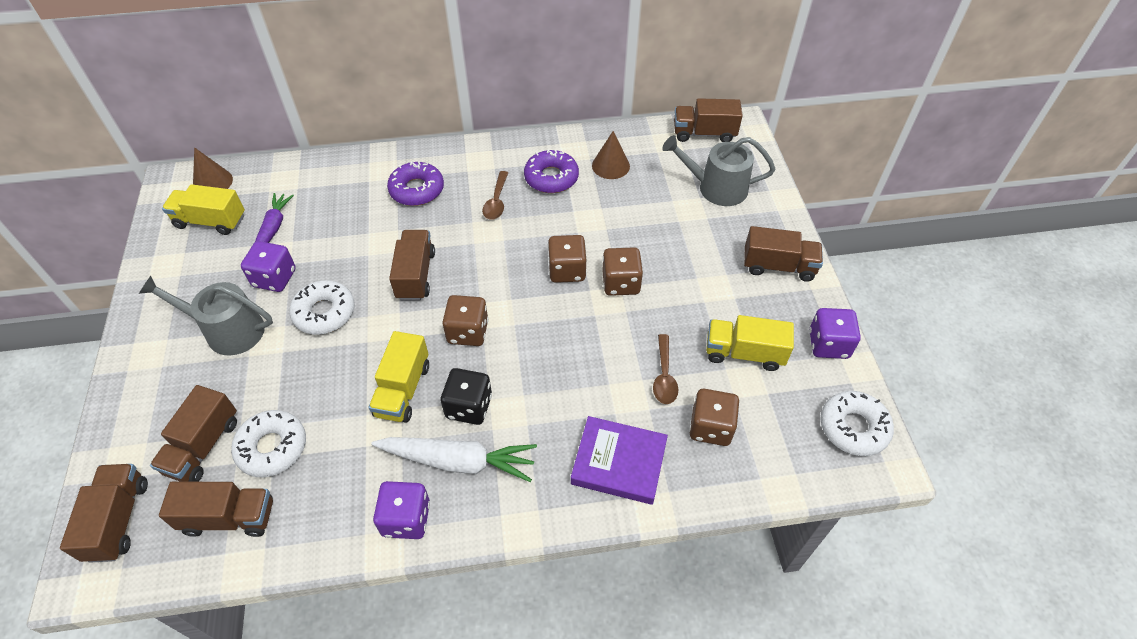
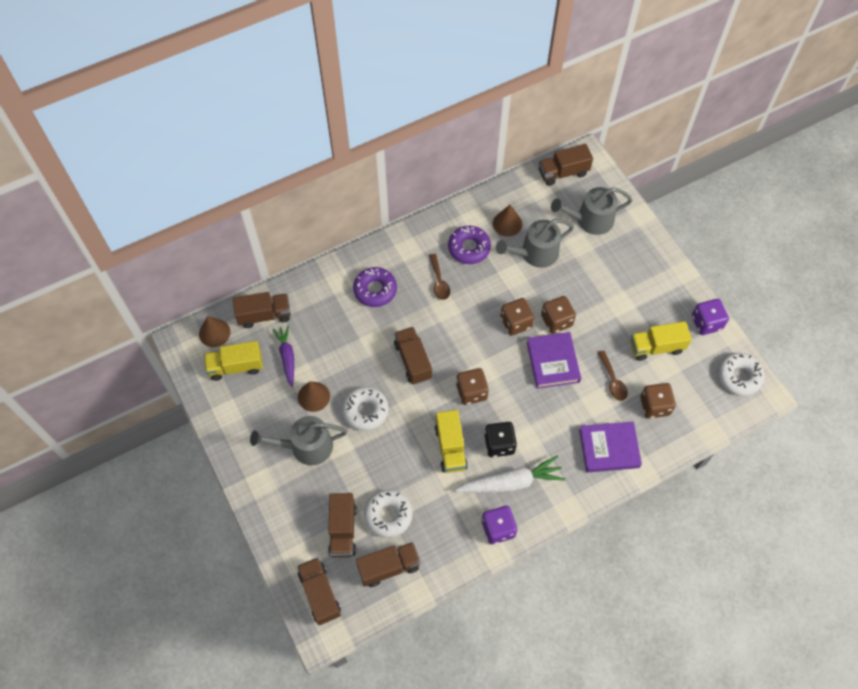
camera: 20 degrees left, 10 degrees up
purple dice [241,241,296,292] -> brown cone [298,381,330,412]
brown truck [744,226,823,282] -> brown truck moved to [233,292,291,328]
none -> grey watering can [496,219,574,268]
none -> purple book [527,332,581,389]

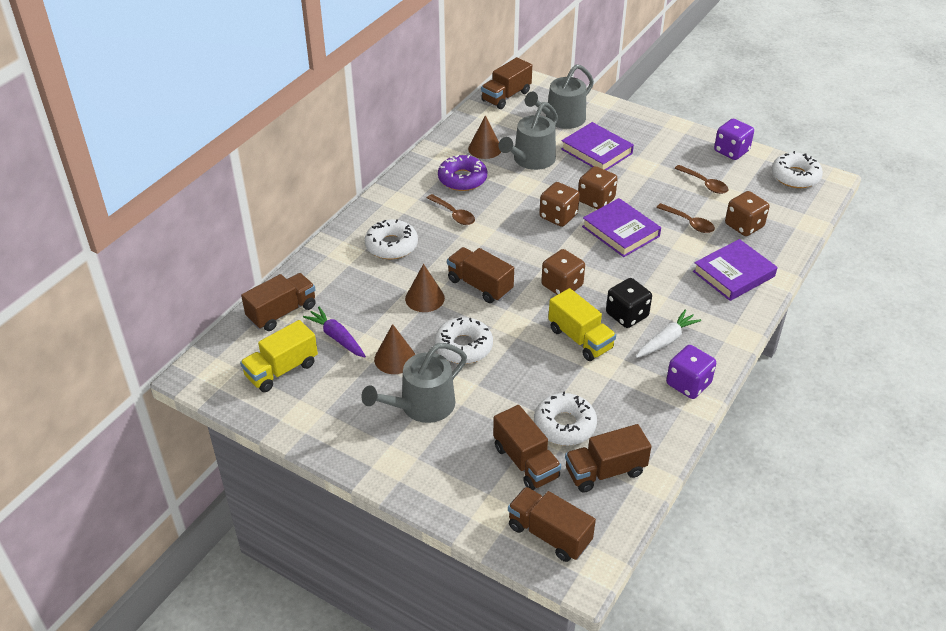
camera: 30 degrees left, 20 degrees down
brown cone [199,316,230,347] -> brown cone moved to [405,264,445,312]
purple donut [353,267,397,307] -> white donut [365,219,418,259]
brown truck [356,542,421,587] -> brown truck turned 150 degrees counterclockwise [565,424,652,493]
white carrot [455,455,565,493] -> white carrot [636,310,701,358], size x0.65
yellow truck [630,321,692,361] -> brown spoon [674,165,728,194]
none -> purple book [561,122,634,170]

